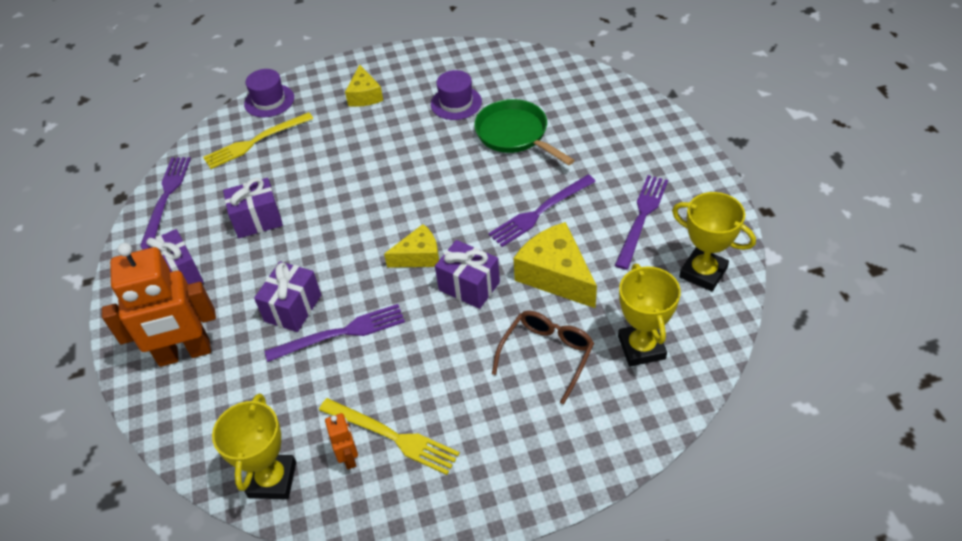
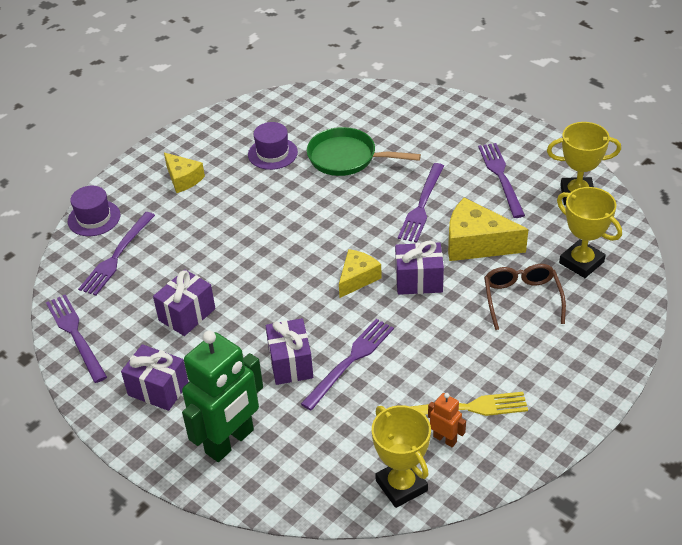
camera: 35 degrees left, 5 degrees down
orange robot [102,243,216,367] -> green robot [182,331,263,462]
yellow fork [203,112,313,169] -> purple fork [78,212,155,296]

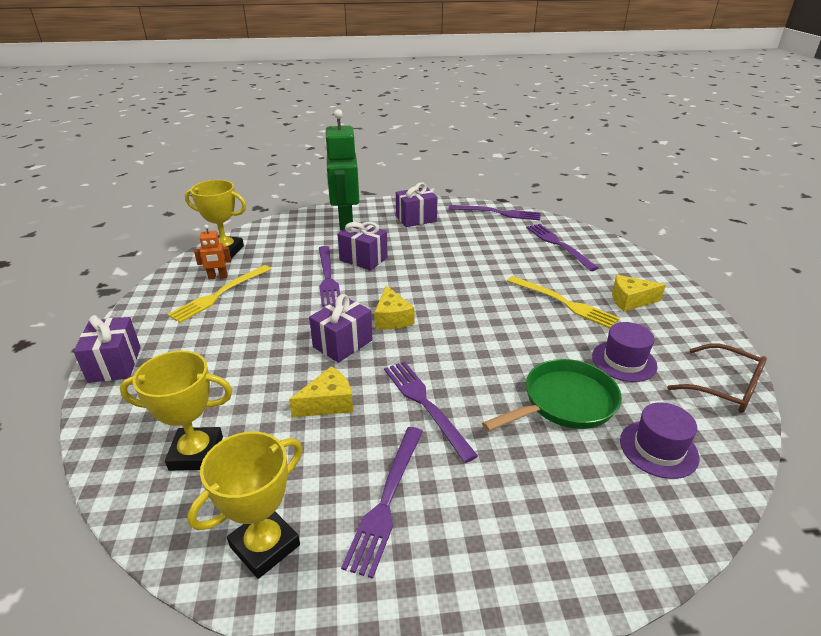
camera: 130 degrees right, 10 degrees down
purple hat [68,186,120,236] -> purple hat moved to [620,402,699,479]
purple gift [153,270,215,336] -> purple gift moved to [73,315,141,383]
yellow cheese [448,197,528,261] -> yellow cheese [289,366,353,417], size x0.62
purple fork [478,143,525,218] -> purple fork turned 75 degrees clockwise [341,427,423,579]
brown glasses [484,264,566,330] -> brown glasses moved to [667,343,767,413]
none -> yellow fork [507,276,620,329]

